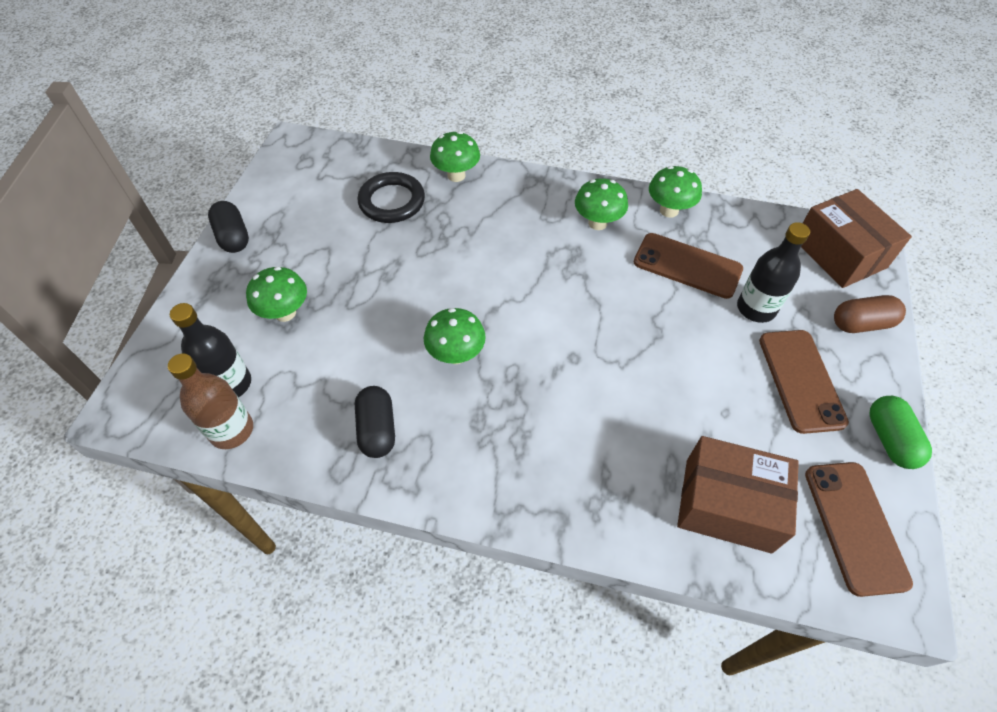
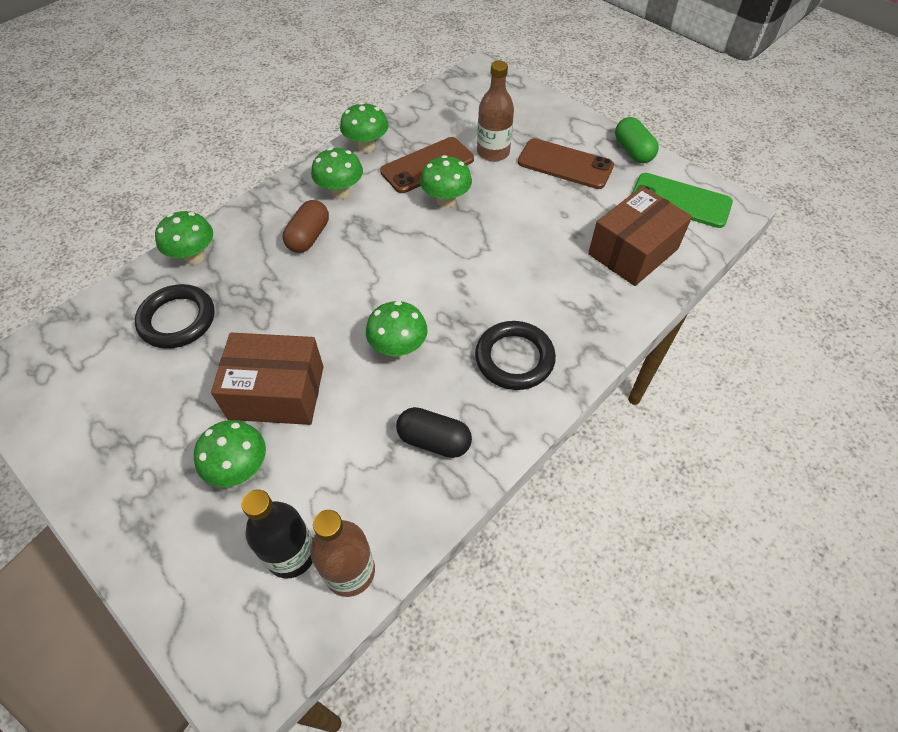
camera: 60 degrees left, 0 degrees up
black capsule [208,201,249,253] -> none
black bottle [737,222,810,323] -> brown bottle [477,61,514,162]
brown box [801,189,912,288] -> brown box moved to [211,332,323,425]
brown phone [805,462,913,597] -> green phone [632,173,733,228]
brown capsule [834,295,906,333] -> brown capsule moved to [283,200,329,253]
green capsule [870,396,932,469] -> green capsule turned 45 degrees clockwise [615,117,659,163]
none -> green mushroom [420,155,472,208]
none -> black ring [475,321,556,390]

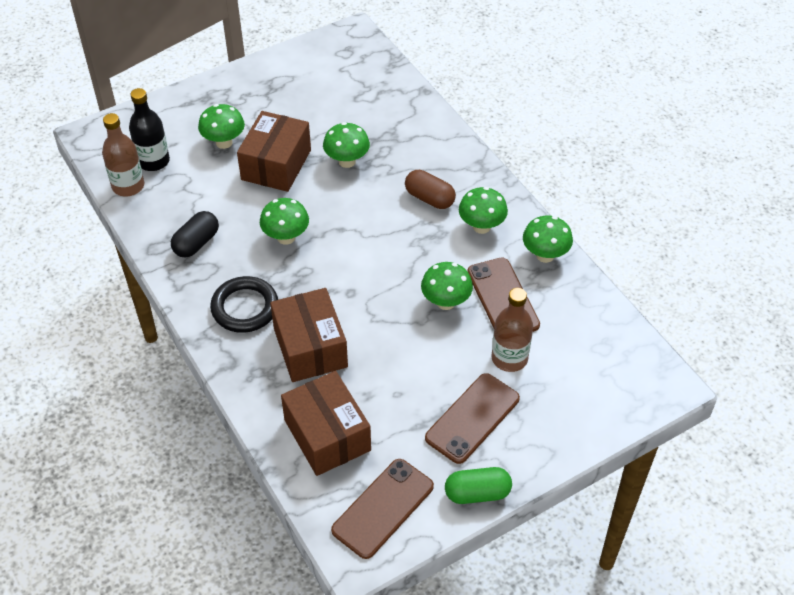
camera: 105 degrees right, 5 degrees down
black ring [135,284,215,349] -> none
green mushroom [155,211,213,265] -> green mushroom moved to [323,122,370,168]
green phone [632,173,733,228] -> brown phone [331,459,434,559]
none -> brown box [270,288,348,382]

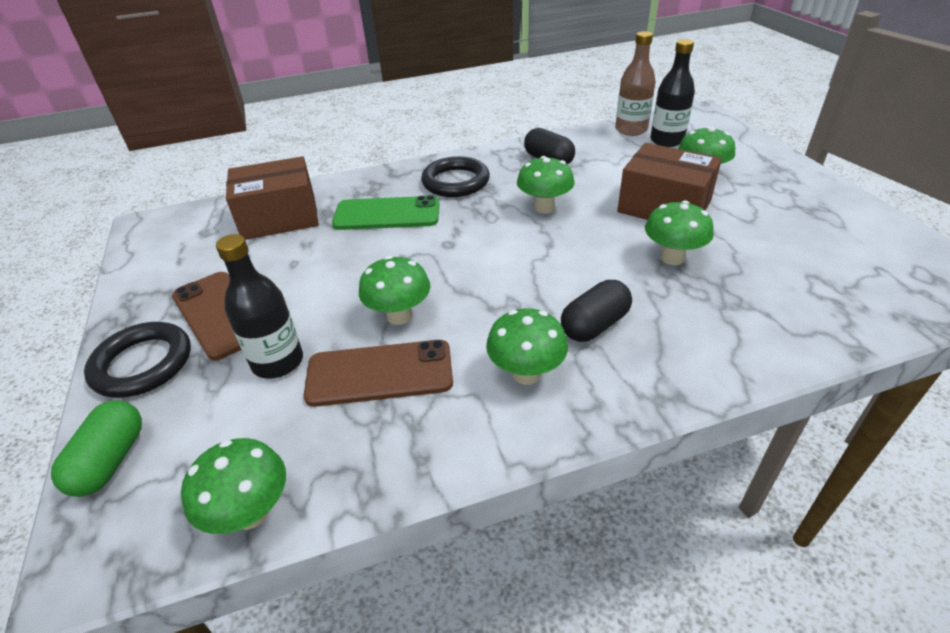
camera: 105 degrees right, 10 degrees down
brown box [270,288,348,382] -> green phone [332,195,440,230]
brown phone [331,459,434,559] -> none
brown capsule [405,170,456,209] -> black capsule [561,280,632,342]
green capsule [445,467,512,504] -> green capsule moved to [51,400,142,497]
brown bottle [492,288,533,372] -> black bottle [216,234,303,379]
green mushroom [523,216,573,263] -> green mushroom moved to [181,438,286,534]
none -> black ring [84,322,191,398]

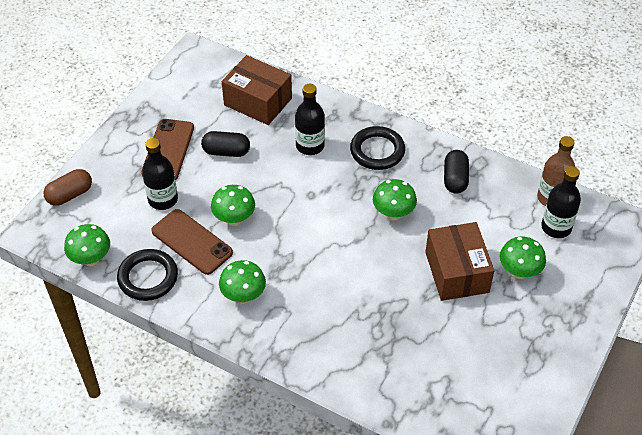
camera: 45 degrees right, 10 degrees up
green capsule [51,400,142,497] -> brown capsule [44,169,92,206]
black ring [84,322,191,398] -> black ring moved to [117,249,178,301]
green phone [332,195,440,230] -> black bottle [295,84,325,155]
black capsule [561,280,632,342] -> black capsule moved to [201,131,250,157]
green mushroom [645,201,714,265] -> none

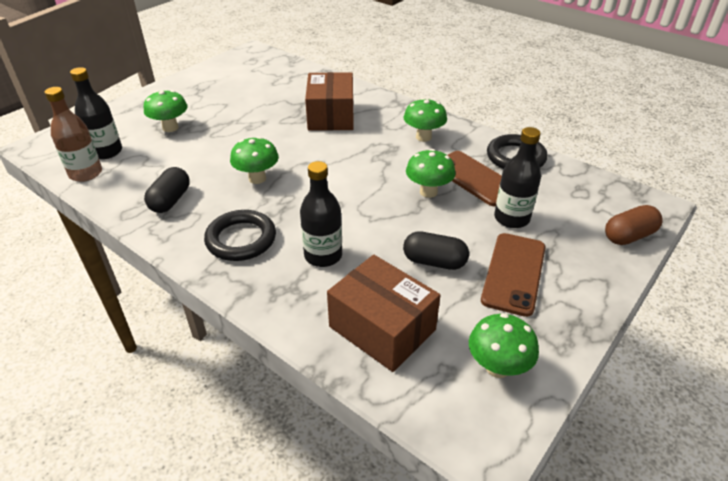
camera: 170 degrees left, 10 degrees down
green mushroom [64,224,110,266] -> green mushroom moved to [469,313,539,378]
brown box [425,222,494,301] -> brown box moved to [305,72,354,131]

